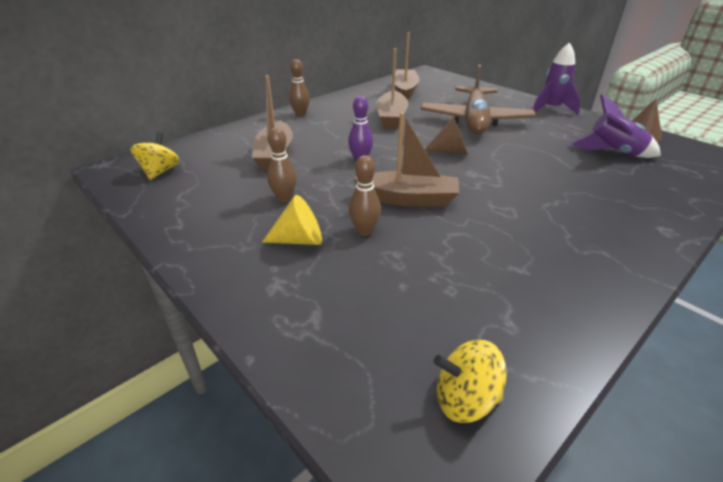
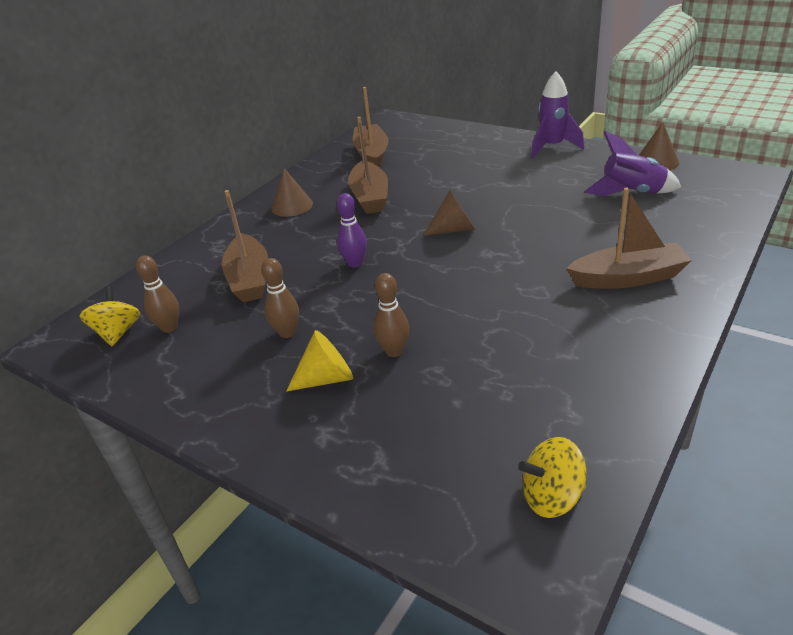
camera: 10 degrees left, 0 degrees up
brown bowling pin [289,59,310,116] -> brown bowling pin moved to [136,255,179,333]
brown boat [353,112,459,207] -> brown boat moved to [566,188,692,289]
brown plane [421,65,536,135] -> none
none -> brown cone [271,168,313,217]

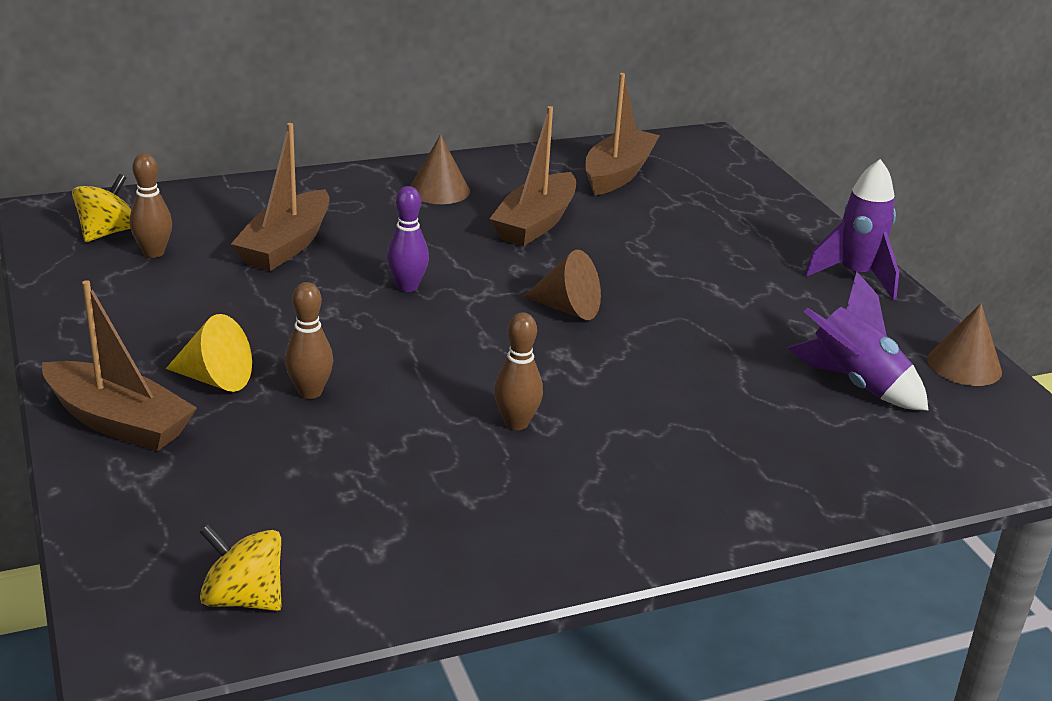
camera: 30 degrees right, 5 degrees down
brown bowling pin [261,258,299,338] -> brown bowling pin moved to [494,312,543,430]
brown boat [566,188,692,289] -> brown boat moved to [42,280,197,451]

